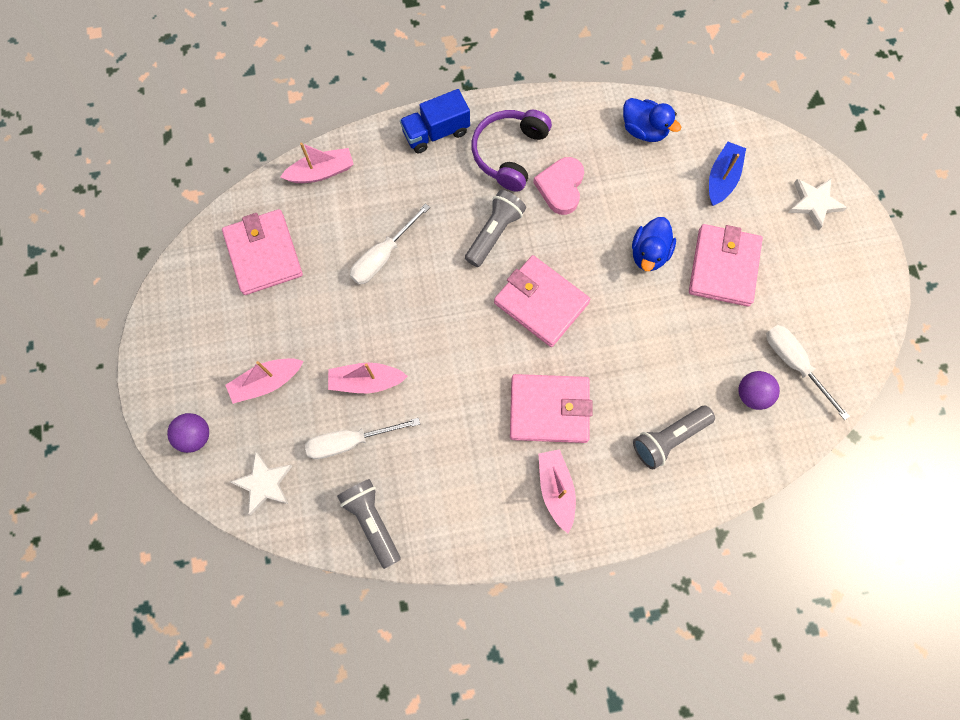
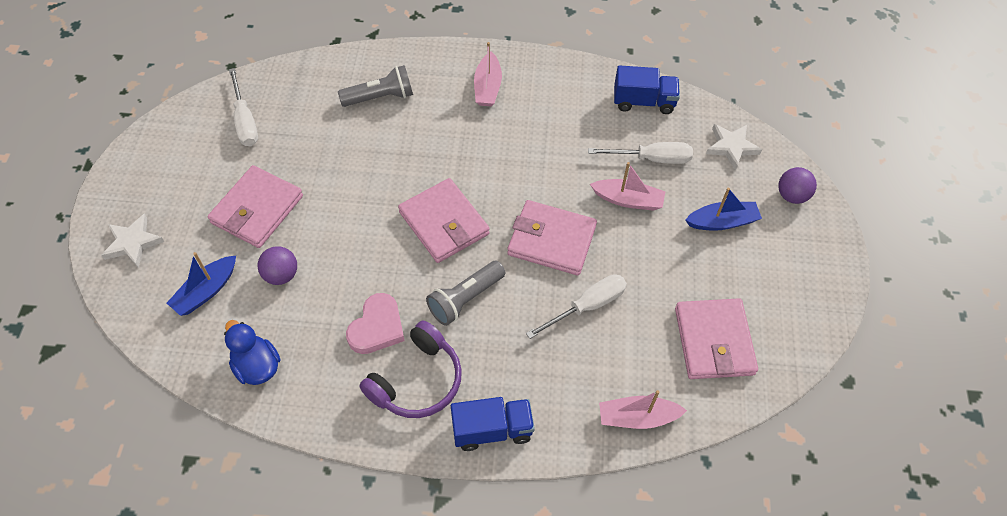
camera: 165 degrees left, 15 degrees down
pink boat [225,358,303,404] -> blue boat [685,188,762,231]
grey flashlight [337,479,401,569] -> blue truck [614,65,680,114]
pink wallet [510,374,592,443] -> pink wallet moved to [507,200,597,275]
blue duck [632,217,676,271] -> none
purple ball [738,371,780,410] -> purple ball moved to [257,246,297,285]

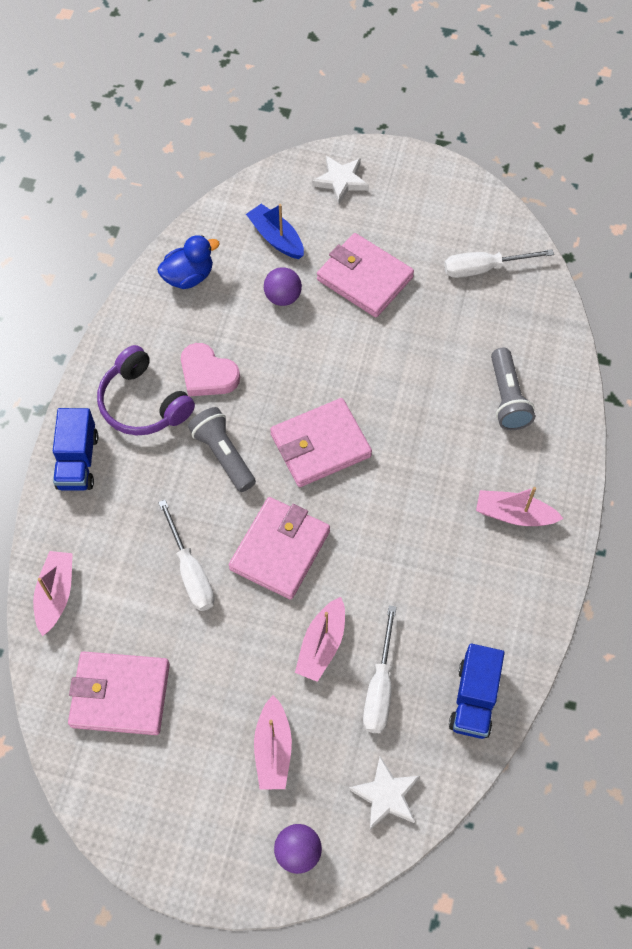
camera: 100 degrees right, 5 degrees up
blue boat [685,188,762,231] -> pink boat [254,695,292,789]

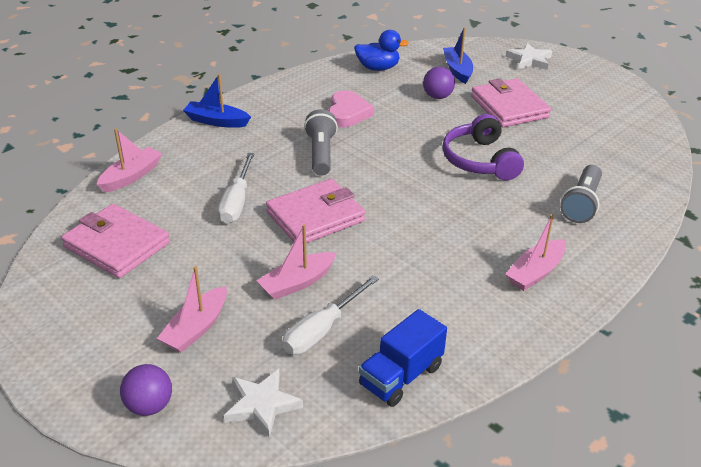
camera: 30 degrees right, 25 degrees down
blue truck [53,408,98,491] -> blue boat [183,74,251,128]
purple headphones [97,345,195,435] -> purple headphones moved to [442,114,524,180]
pink heart [181,343,240,396] -> pink heart turned 150 degrees counterclockwise [328,90,374,128]
pink wallet [270,398,372,487] -> none
white screwdriver [444,249,554,278] -> none
pink boat [476,487,564,526] -> pink boat turned 90 degrees counterclockwise [505,214,566,291]

